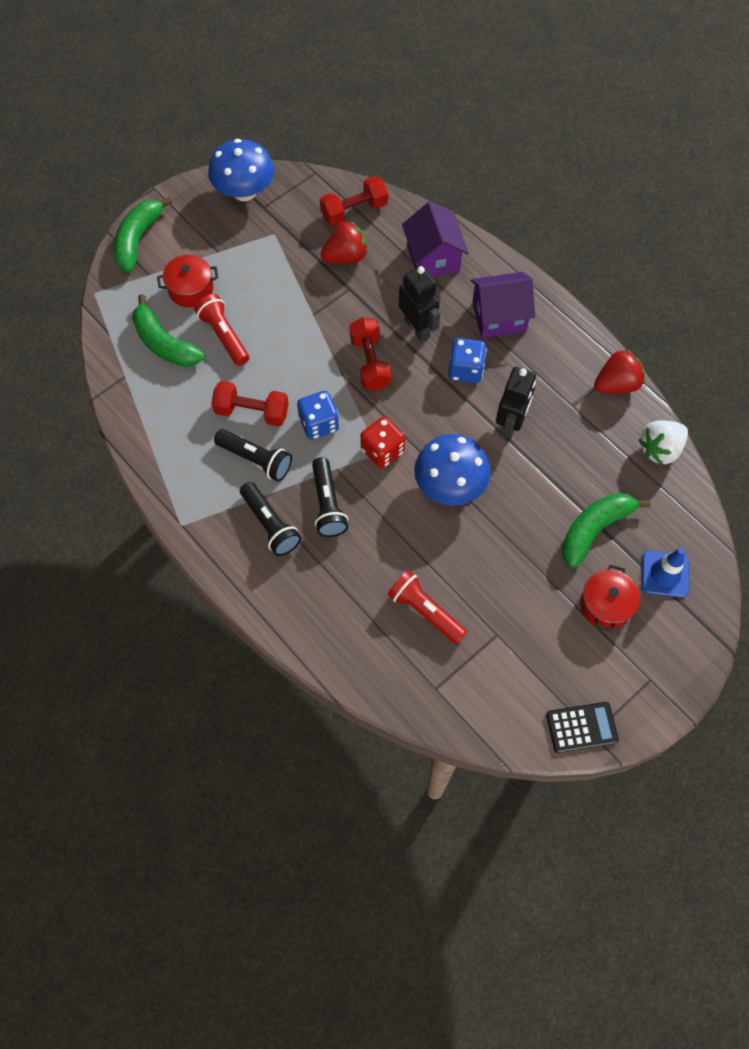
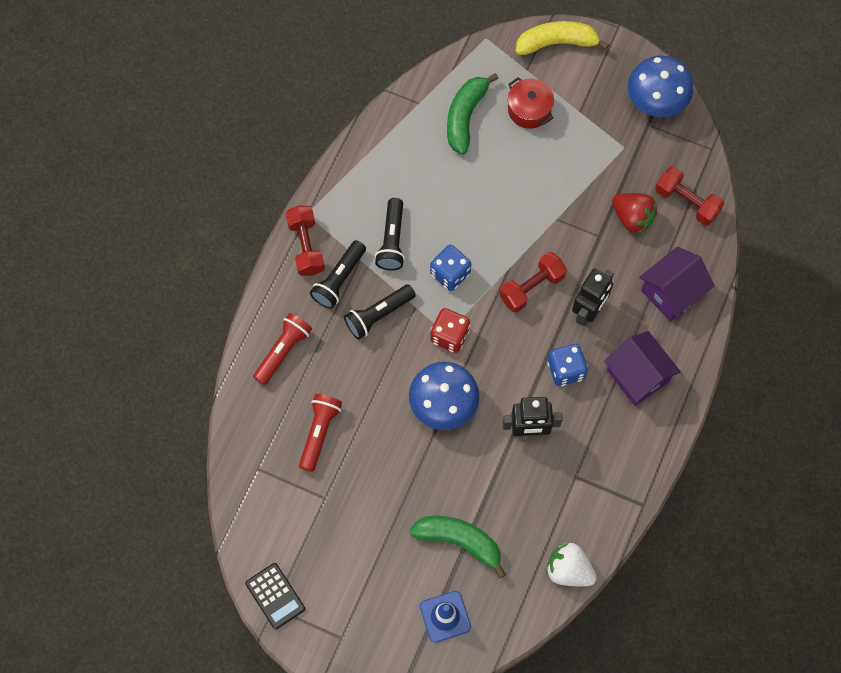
camera: 65 degrees right, 5 degrees up
green banana [113,197,173,272] -> yellow banana [516,21,609,55]
red flashlight [194,294,249,366] -> red flashlight moved to [253,313,312,385]
red dumbbell [211,381,289,426] -> red dumbbell moved to [285,206,325,276]
red pot [580,565,640,632] -> none
red strawberry [594,349,645,393] -> none

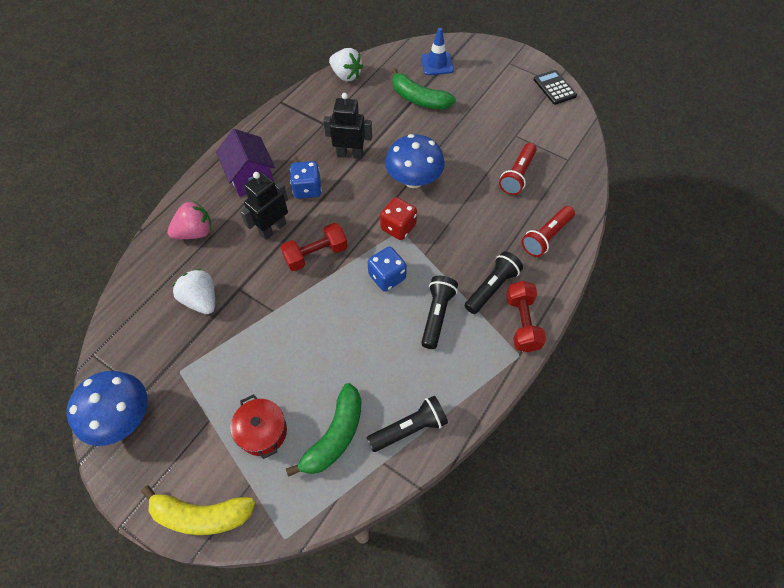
camera: 170 degrees left, 10 degrees down
black flashlight [344,284,416,339] -> black flashlight moved to [367,396,448,452]
red strawberry [612,193,657,234] -> white strawberry [172,269,215,314]
purple house [639,247,715,321] -> pink strawberry [167,201,211,239]
red dumbbell [655,166,725,226] -> none

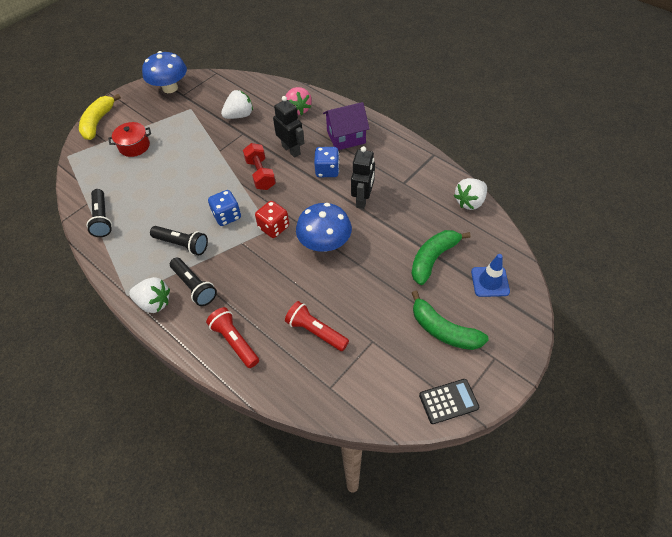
camera: 100 degrees right, 5 degrees down
green banana [286,383,361,477] -> green banana moved to [412,291,489,350]
red dumbbell [506,281,546,352] -> white strawberry [129,277,170,313]

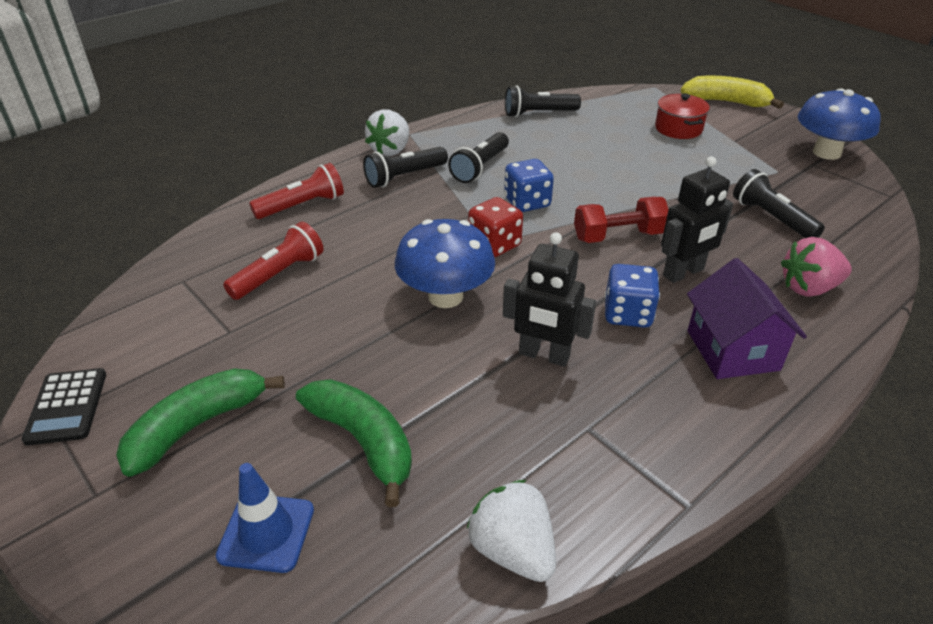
camera: 95 degrees right, 15 degrees down
white strawberry [221,90,253,119] -> black flashlight [733,169,825,238]

